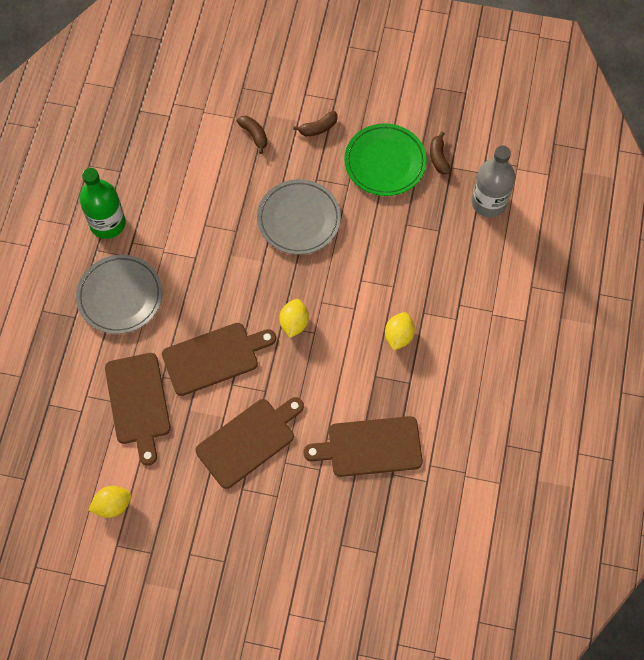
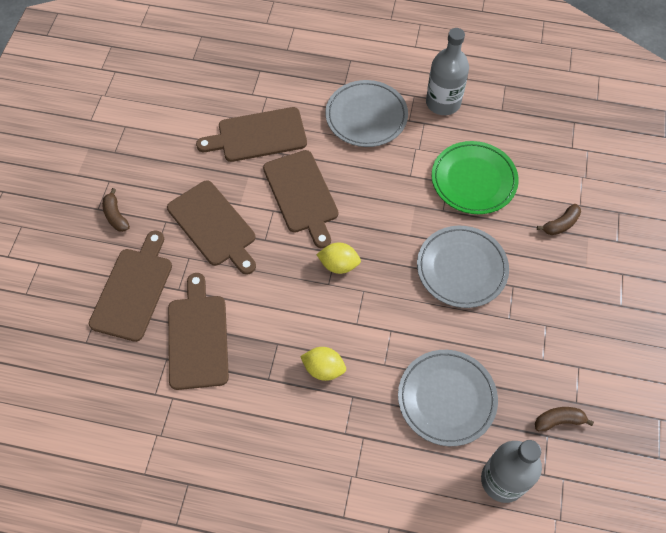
camera: 90 degrees right, 5 degrees down
green bottle [79,168,126,239] -> grey bottle [426,28,469,115]
yellow lemon [88,486,132,518] -> none
brown banana [293,111,338,136] -> brown banana moved to [102,188,130,232]
green plate [344,123,427,196] -> green plate moved to [432,141,519,214]
none -> brown cutting board [89,230,172,342]
none -> grey plate [398,350,498,446]

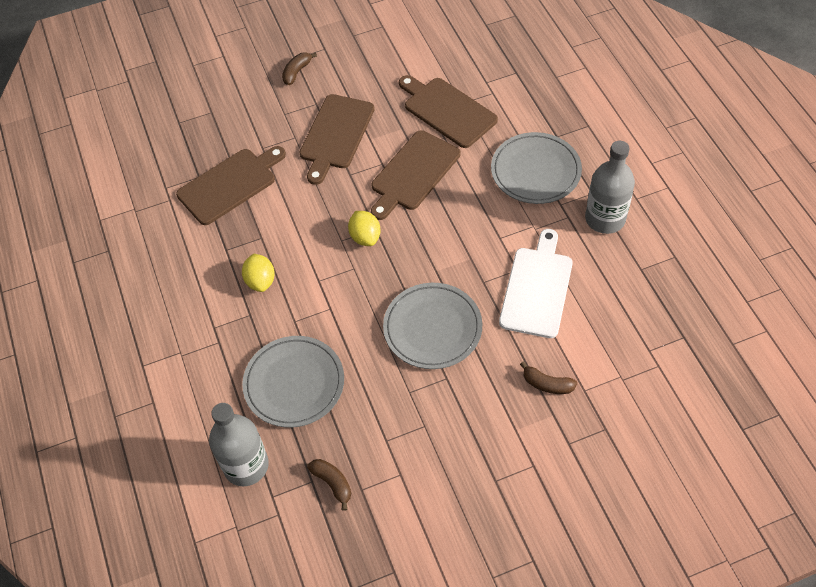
camera: 60 degrees right, 5 degrees down
brown cutting board [89,230,172,342] -> none
green plate [432,141,519,214] -> white cutting board [499,229,573,338]

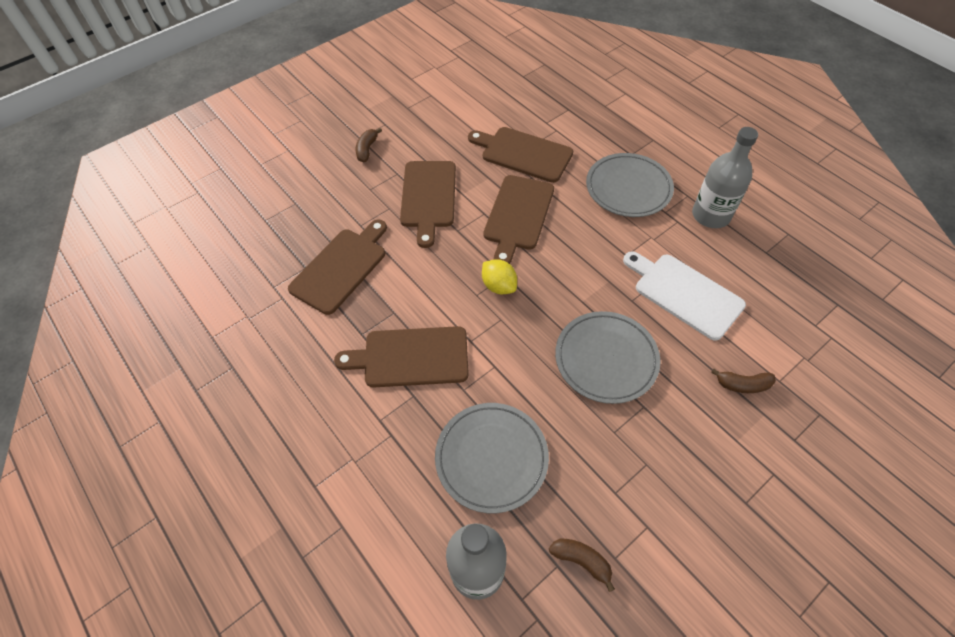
camera: 20 degrees left, 0 degrees up
yellow lemon [242,253,275,292] -> brown cutting board [334,326,469,388]
white cutting board [499,229,573,338] -> white cutting board turned 45 degrees counterclockwise [623,251,746,341]

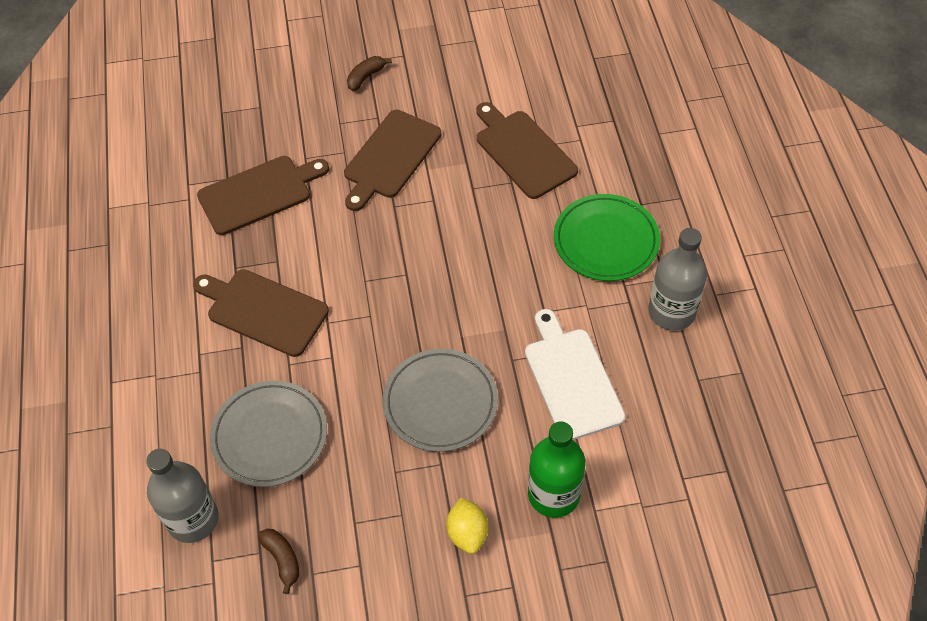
camera: 30 degrees right, 0 degrees up
yellow lemon [482,260,517,294] -> yellow lemon moved to [447,498,488,554]
brown cutting board [483,175,554,264] -> none
grey plate [586,153,674,217] -> green plate [554,194,660,281]
brown banana [711,369,776,393] -> green bottle [528,422,585,518]

